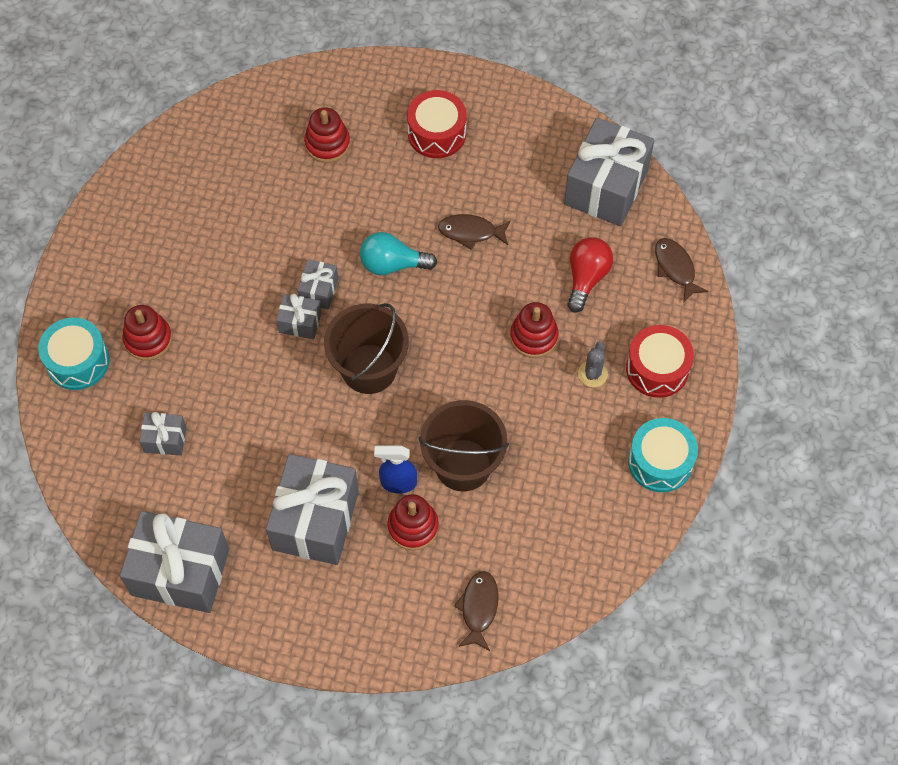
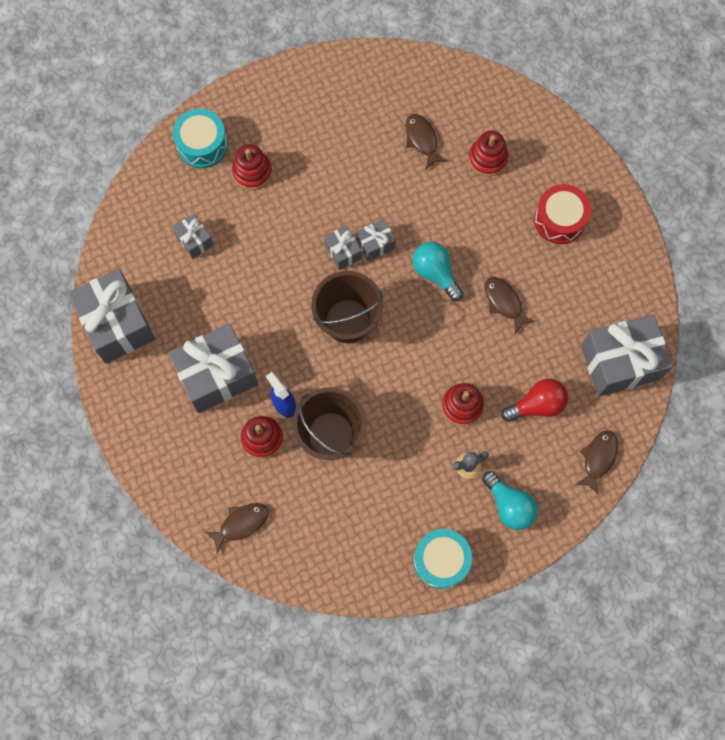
camera: 50 degrees right, 10 degrees up
red drum [626,325,694,398] -> turquoise light bulb [482,471,538,530]
none -> brown fish [406,114,447,169]

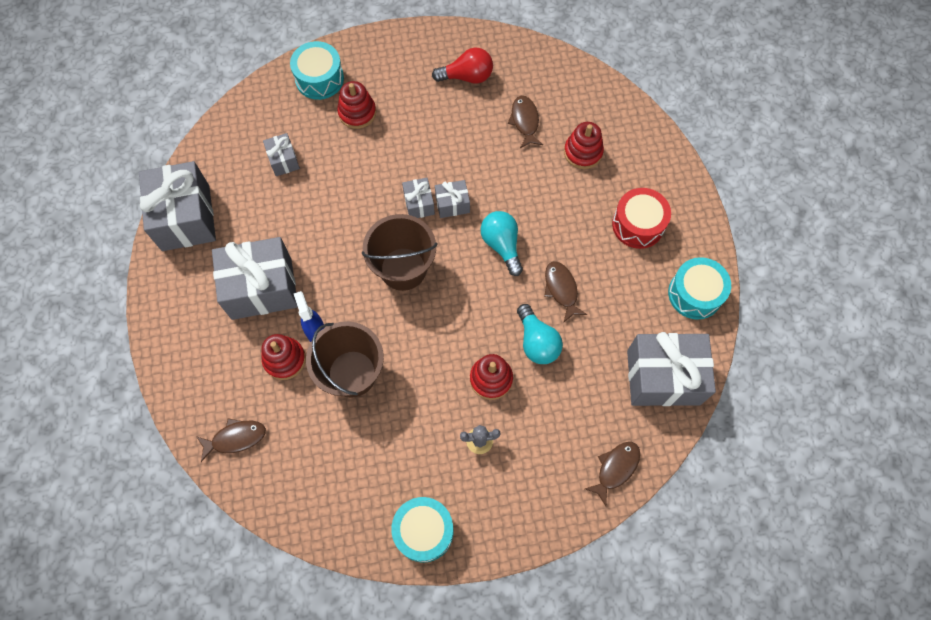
camera: 15 degrees right, 5 degrees down
turquoise light bulb [482,471,538,530] -> turquoise light bulb moved to [517,304,563,364]
red light bulb [501,379,568,422] -> red light bulb moved to [432,47,493,84]
none -> turquoise drum [668,257,731,320]

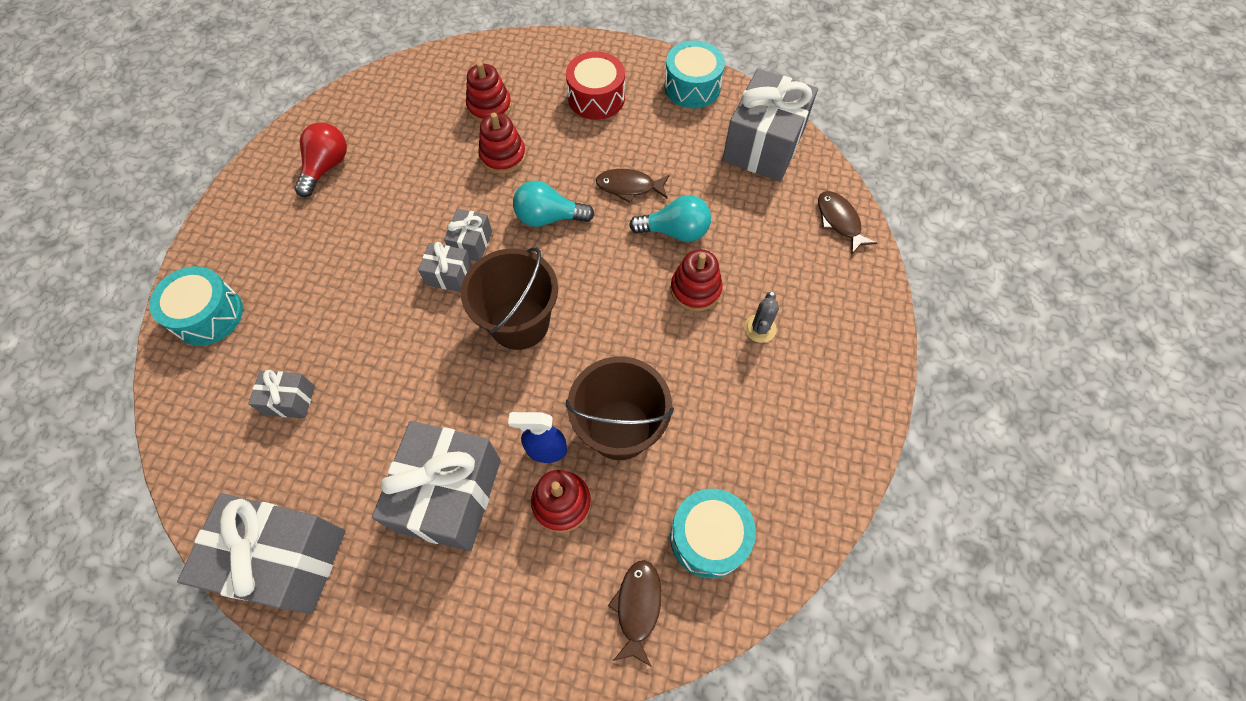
camera: 65 degrees left, 5 degrees down
red stacking toy [337,81,376,129] -> red stacking toy moved to [478,113,526,174]
turquoise drum [391,497,454,562] -> turquoise drum moved to [670,489,756,578]
brown fish [508,96,543,148] -> none

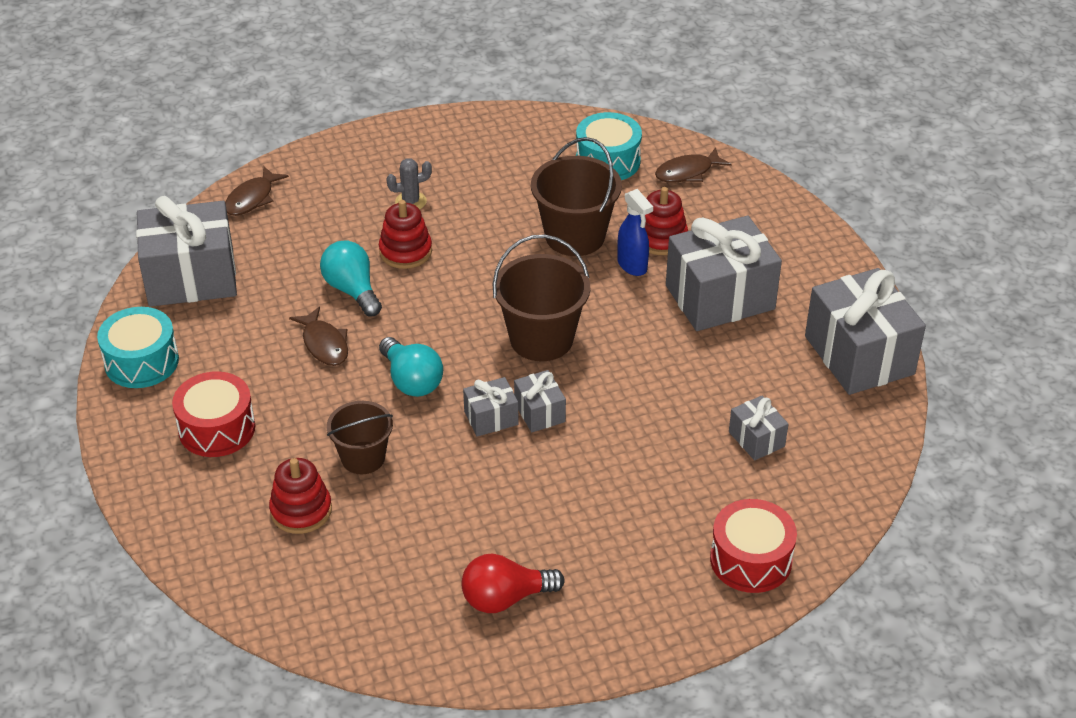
camera: 125 degrees left, 20 degrees down
turquoise drum [149,266,243,346] -> red drum [710,499,797,593]
red stacking toy [478,113,526,174] -> brown bucket [327,401,393,474]

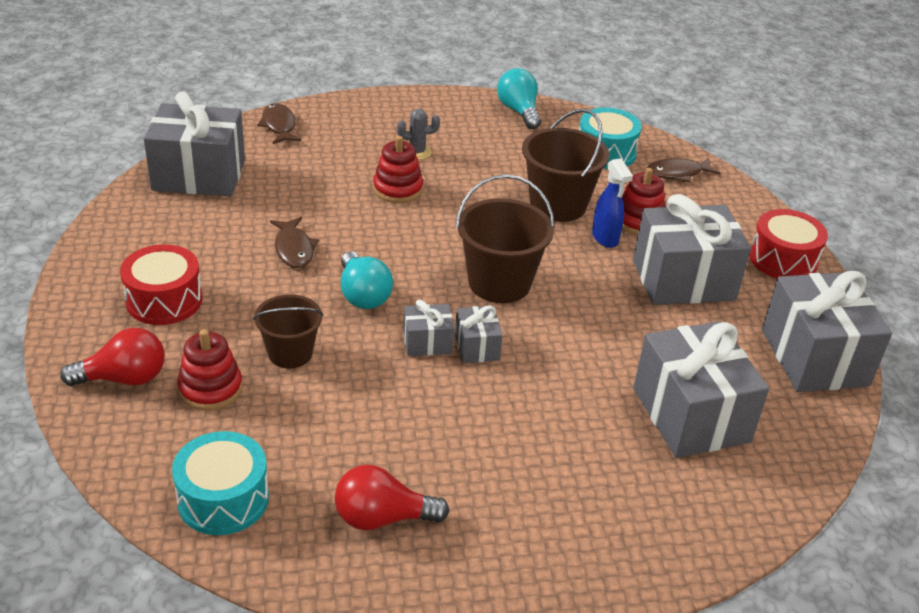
camera: 10 degrees right, 5 degrees down
turquoise drum [97,307,179,388] -> turquoise drum moved to [172,431,269,535]
brown fish [225,166,289,216] -> brown fish turned 120 degrees clockwise [257,103,301,144]
turquoise light bulb [320,240,382,316] -> turquoise light bulb moved to [497,68,541,129]
red drum [710,499,797,593] -> red drum moved to [749,209,828,278]
grey gift [729,395,788,460] -> grey gift [633,321,769,458], size x2.10
none -> red light bulb [60,328,165,386]

